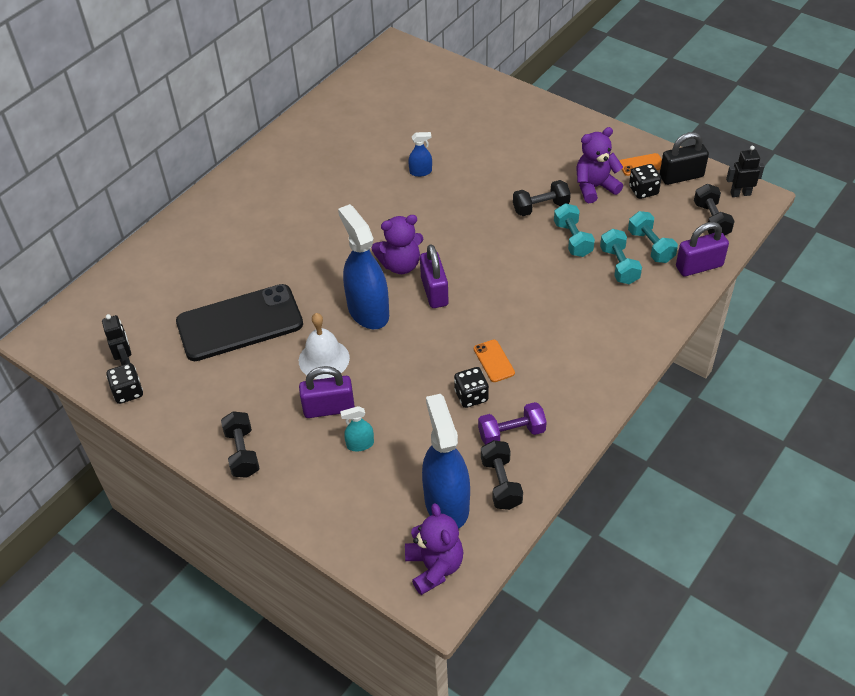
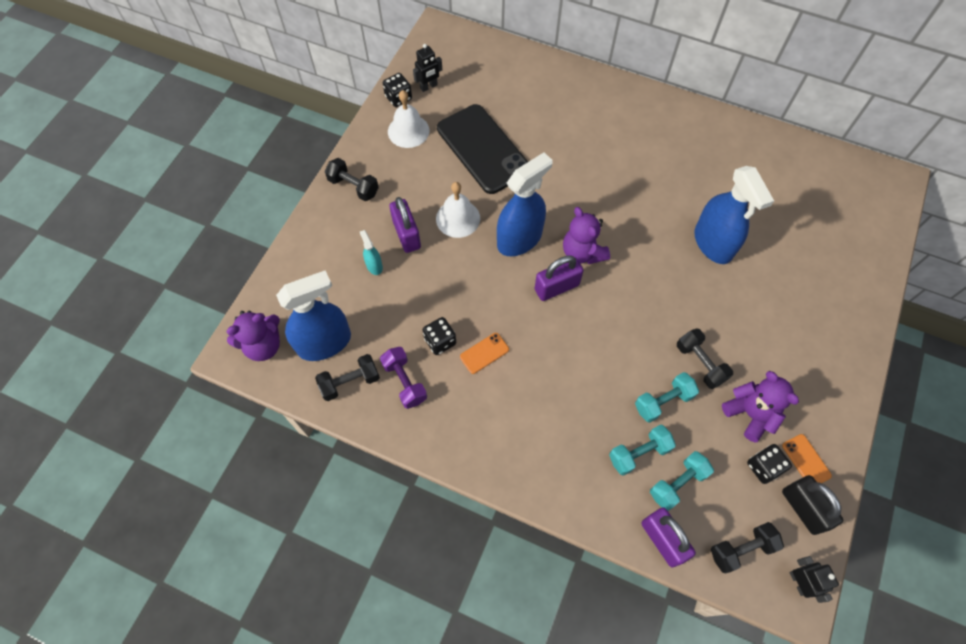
camera: 75 degrees right, 15 degrees up
black dumbbell [221,411,260,478] -> black dumbbell turned 60 degrees clockwise [325,158,379,201]
blue spray bottle [408,132,432,177] -> blue spray bottle [694,166,774,264], size x2.27
none -> white bell [388,90,429,148]

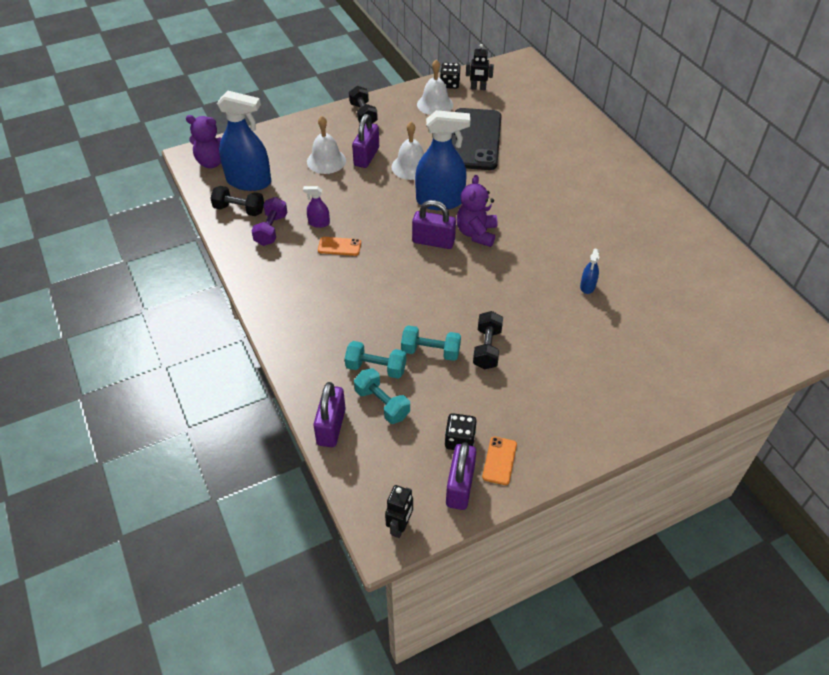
camera: 40 degrees right, 15 degrees down
turquoise spray bottle [360,230,383,275] -> white bell [307,116,346,174]
black dice [422,317,456,355] -> purple spray bottle [303,186,330,228]
turquoise dumbbell [650,451,714,511] -> turquoise dumbbell turned 45 degrees clockwise [354,368,410,424]
blue spray bottle [694,166,774,264] -> blue spray bottle [580,249,600,294], size x0.44
black dumbbell [711,522,784,574] -> none
purple teddy bear [722,371,799,442] -> none
black padlock [782,475,843,535] -> purple padlock [446,442,476,510]

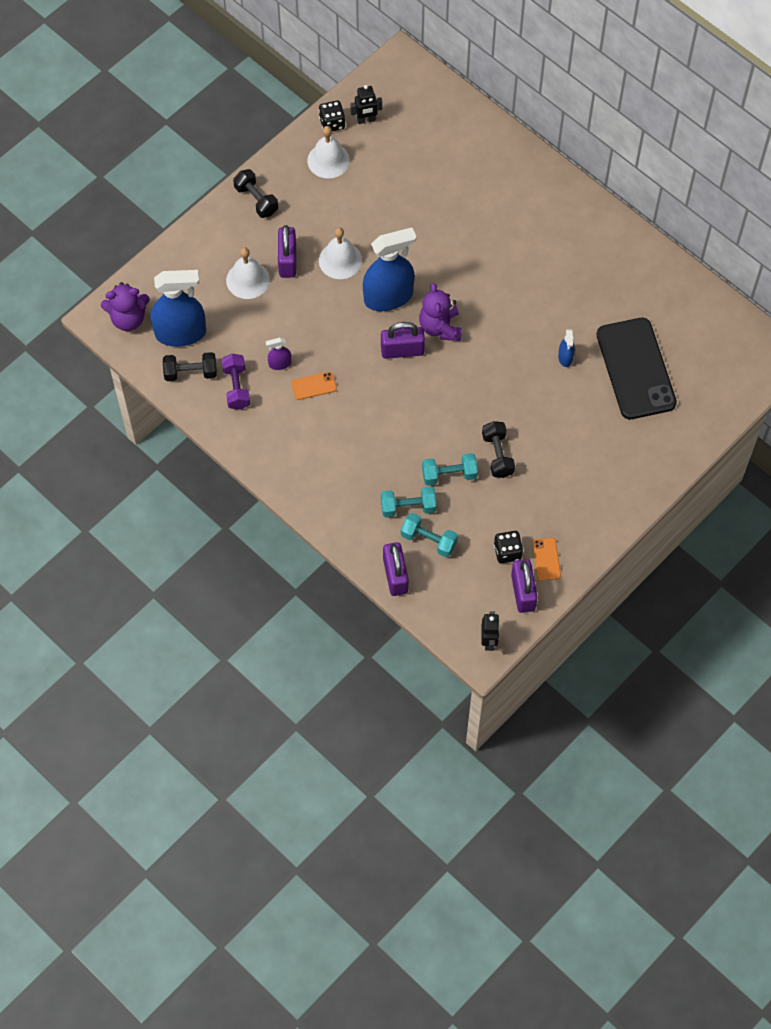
camera: 20 degrees left, 15 degrees up
black phone [451,108,502,170] -> black phone moved to [597,318,677,419]

